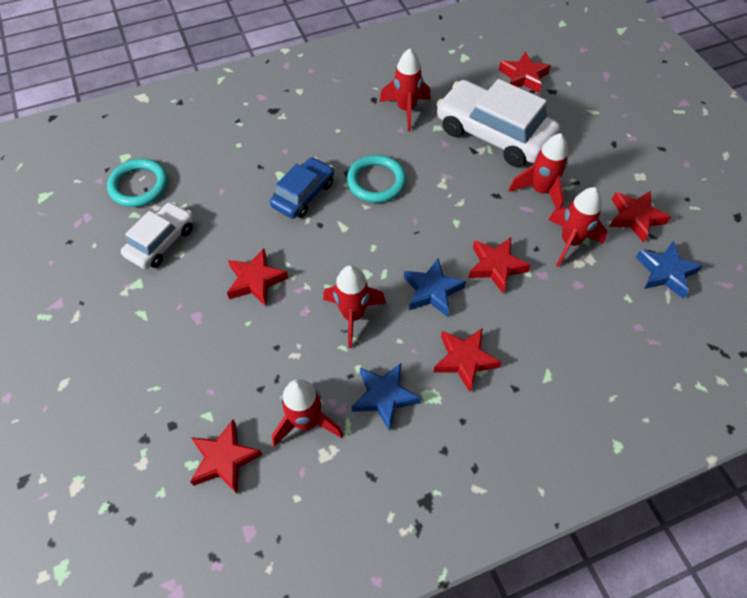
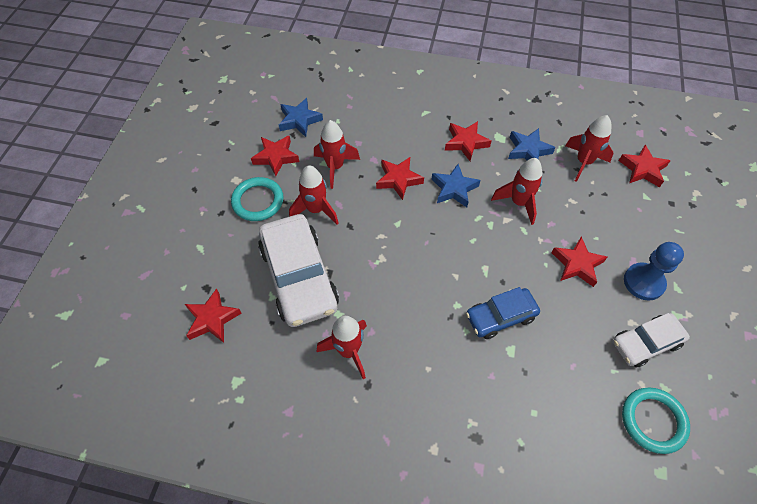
camera: 145 degrees left, 0 degrees up
turquoise ring [347,155,406,203] -> turquoise ring moved to [231,177,284,221]
none -> blue pawn [624,242,684,301]

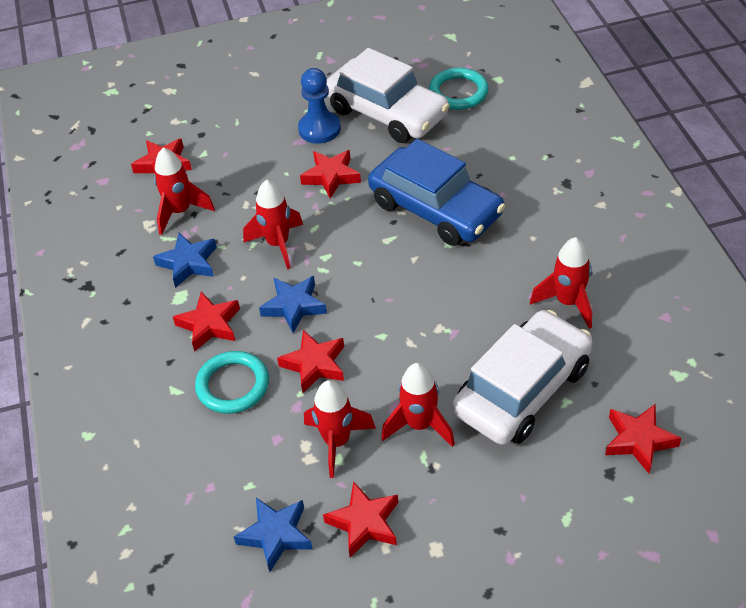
camera: 115 degrees left, 10 degrees down
turquoise ring [231,177,284,221] -> turquoise ring moved to [195,351,269,414]
blue car [466,287,540,339] -> blue car [368,139,505,246], size x1.73
white car [613,313,690,367] -> white car [327,48,450,143], size x1.73

